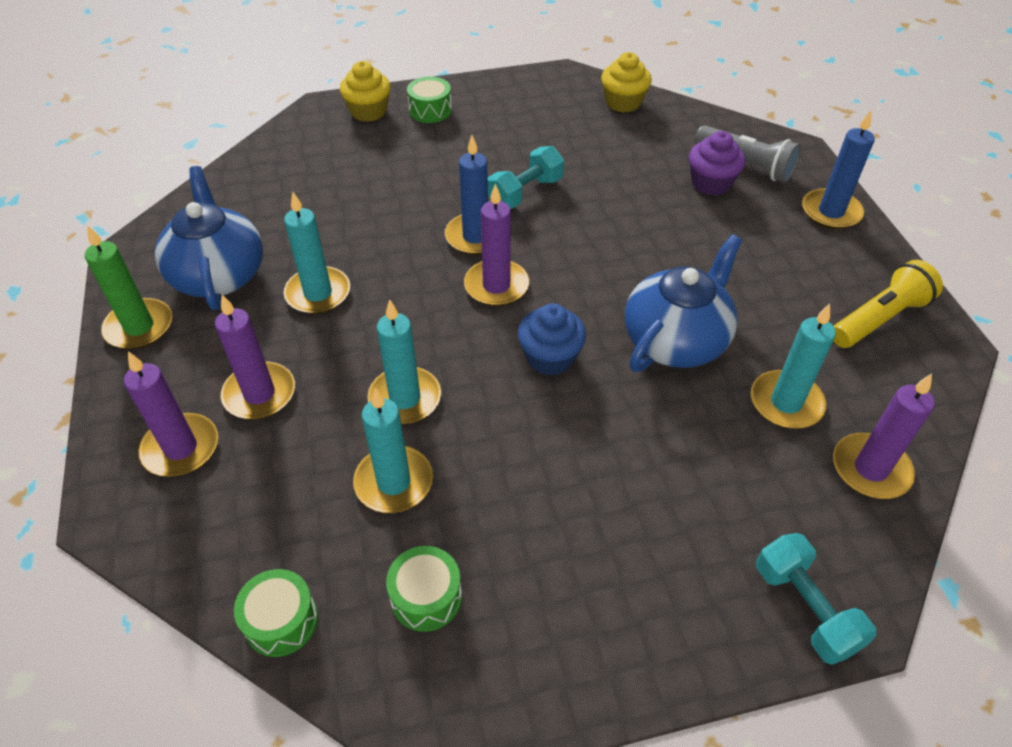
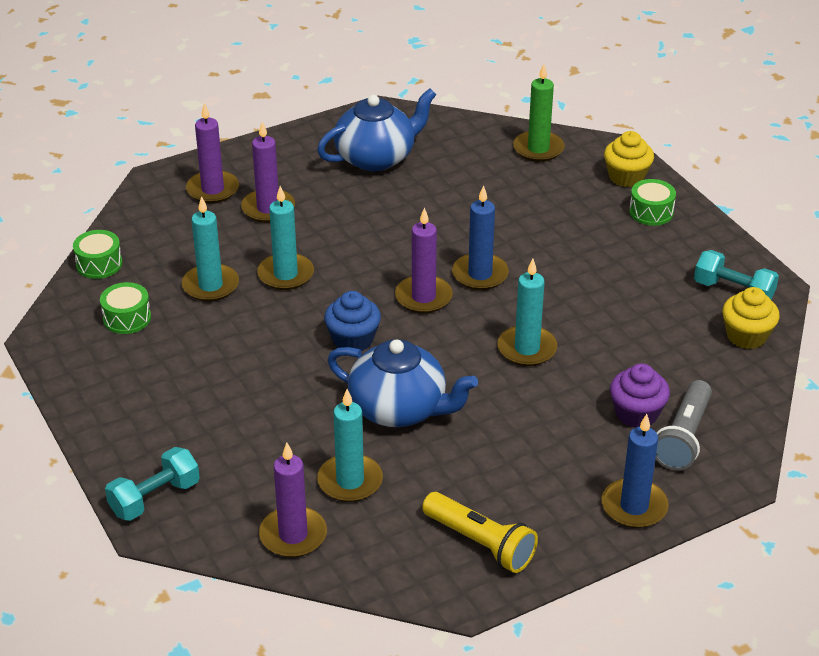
camera: 75 degrees right, 10 degrees down
green candle [85,225,172,349] -> green candle moved to [513,64,565,162]
turquoise candle [284,191,350,314] -> turquoise candle moved to [497,259,557,366]
turquoise dumbbell [488,146,564,209] -> turquoise dumbbell moved to [694,250,779,299]

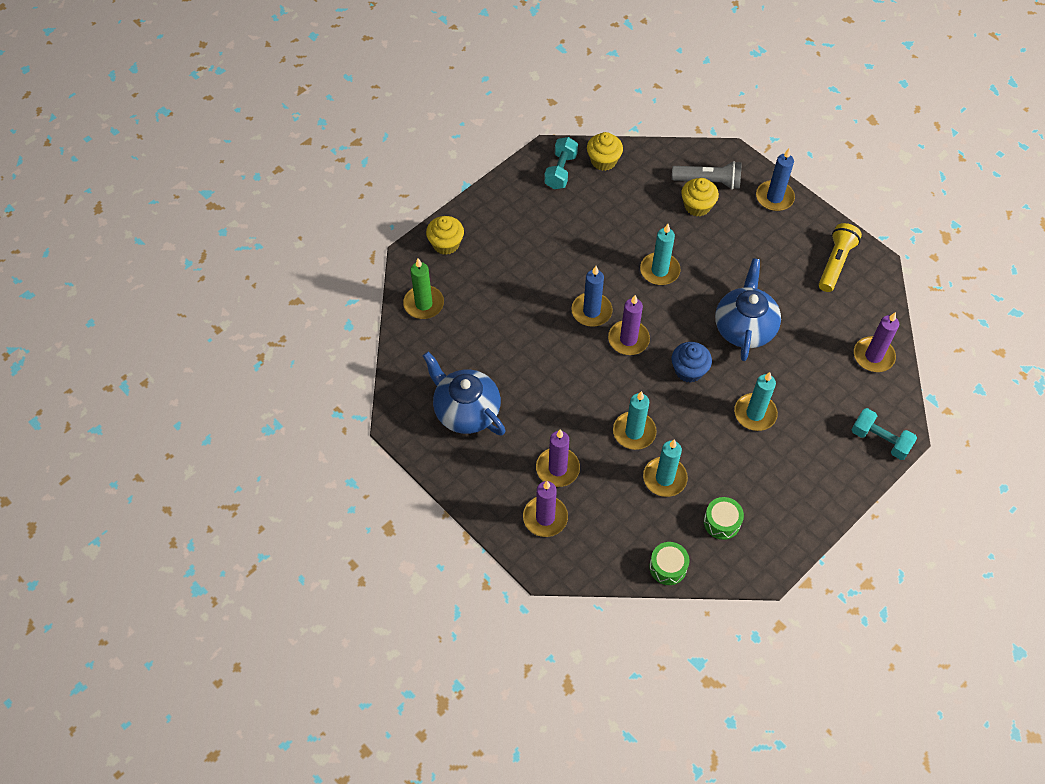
camera: 105 degrees left, 20 degrees up
turquoise candle [317,389,383,502] -> turquoise candle moved to [734,372,778,431]
purple cupcake [610,363,670,428] -> yellow cupcake [681,178,719,216]
green drum [629,179,676,226] -> none

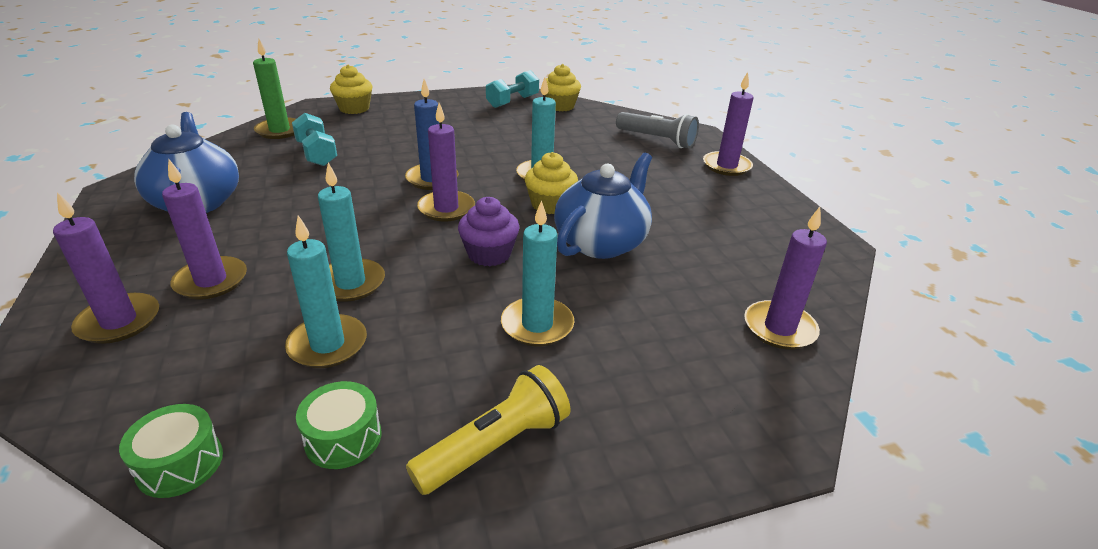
camera: 25 degrees right, 25 degrees down
blue cupcake [672,342,712,383] -> purple cupcake [458,197,520,266]
yellow cupcake [681,178,719,216] -> yellow cupcake moved to [525,152,578,214]
blue candle [756,148,795,211] -> purple candle [703,72,754,176]
yellow flashlight [819,223,862,292] -> yellow flashlight moved to [406,365,571,495]
turquoise dumbbell [851,408,917,460] -> turquoise dumbbell moved to [292,113,337,166]

